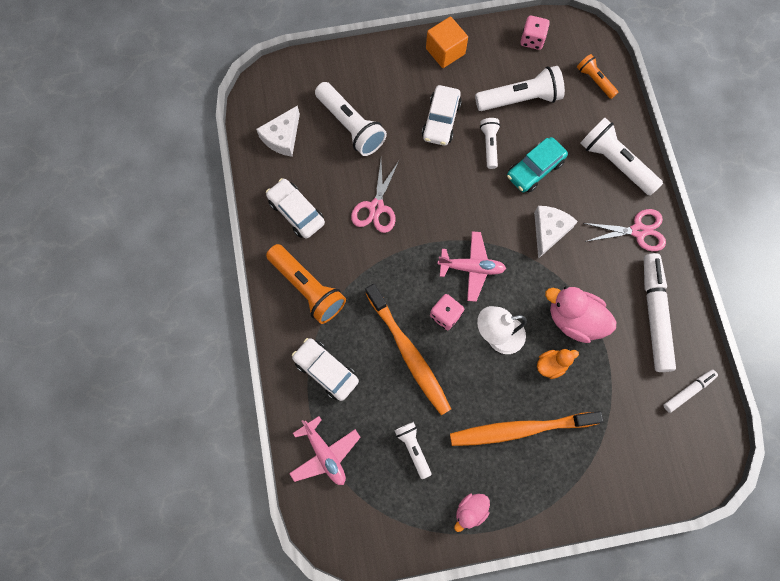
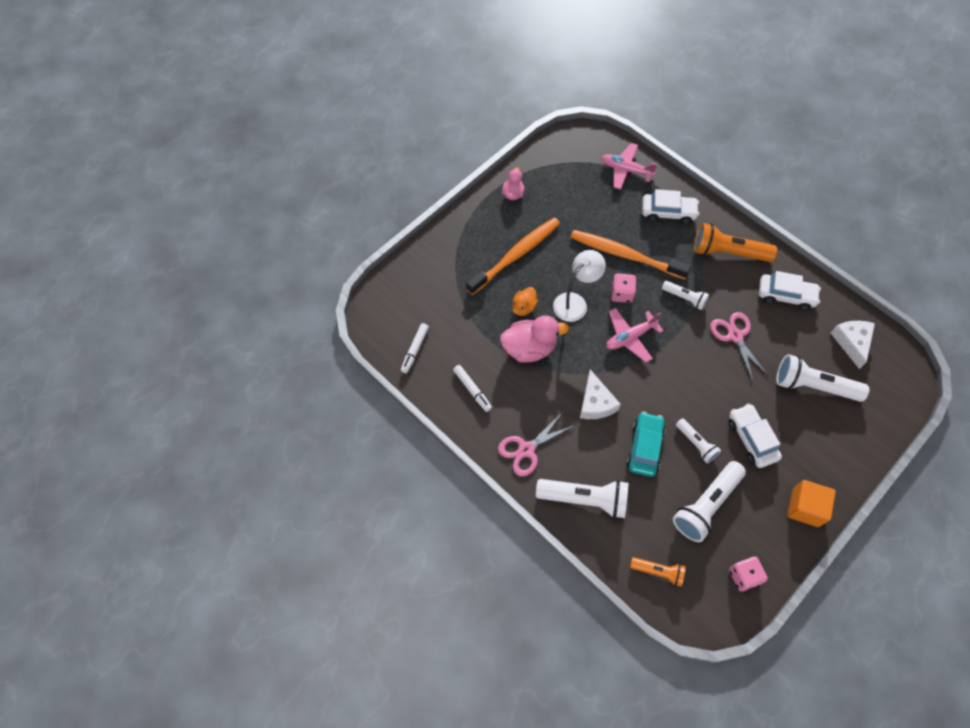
camera: 145 degrees right, 10 degrees down
white flashlight [395,422,432,479] -> white flashlight moved to [662,281,709,310]
white marker [644,253,676,372] -> white marker [453,365,492,412], size x0.52

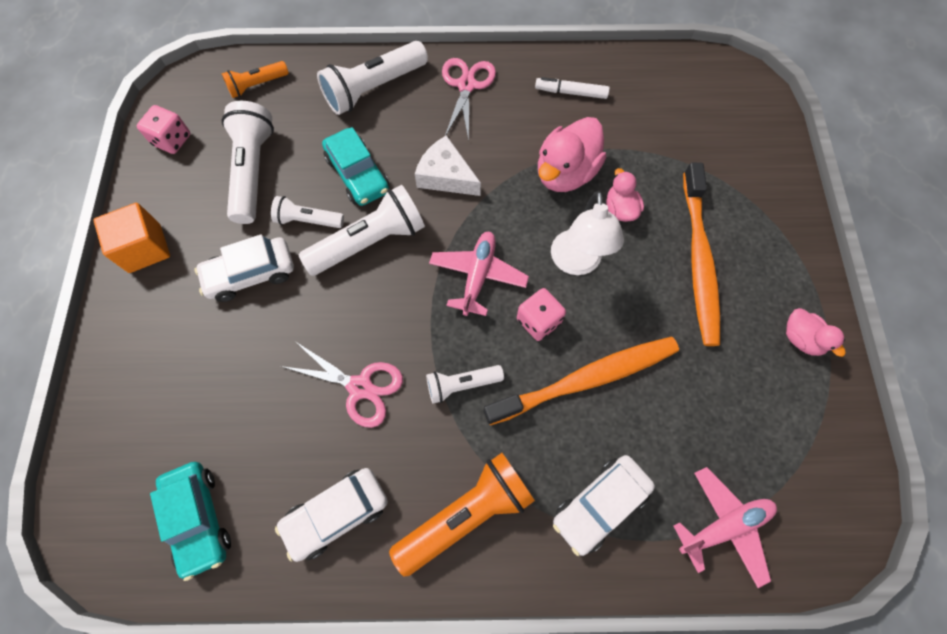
camera: 135 degrees right, 5 degrees up
white marker [401,323,429,373] -> none
orange duck [512,287,538,316] -> pink duck [606,168,644,222]
white car [728,404,782,468] -> white car turned 135 degrees clockwise [194,234,294,302]
white flashlight [776,354,869,402] -> white flashlight moved to [299,185,425,276]
white cheese [831,321,875,369] -> turquoise car [150,462,231,581]

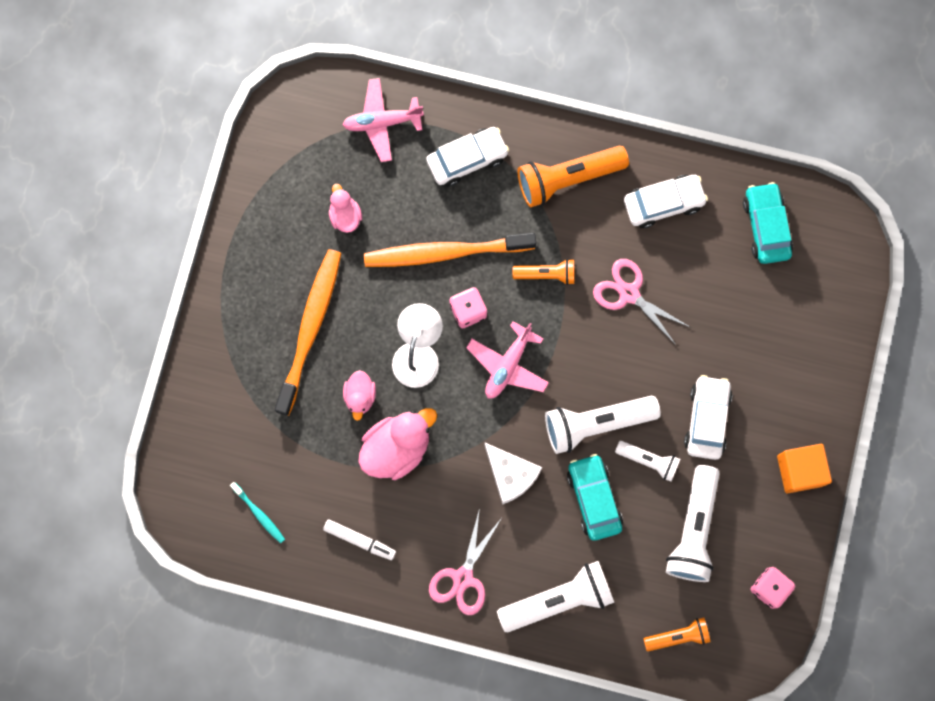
camera: 165 degrees left, 10 degrees up
white car [194,234,294,302] -> white car turned 75 degrees counterclockwise [684,375,732,460]
white flashlight [426,365,504,404] -> orange flashlight [512,259,575,285]
pink duck [786,308,846,357] -> pink duck moved to [329,184,362,233]
none -> turquoise toothbrush [230,482,285,543]

